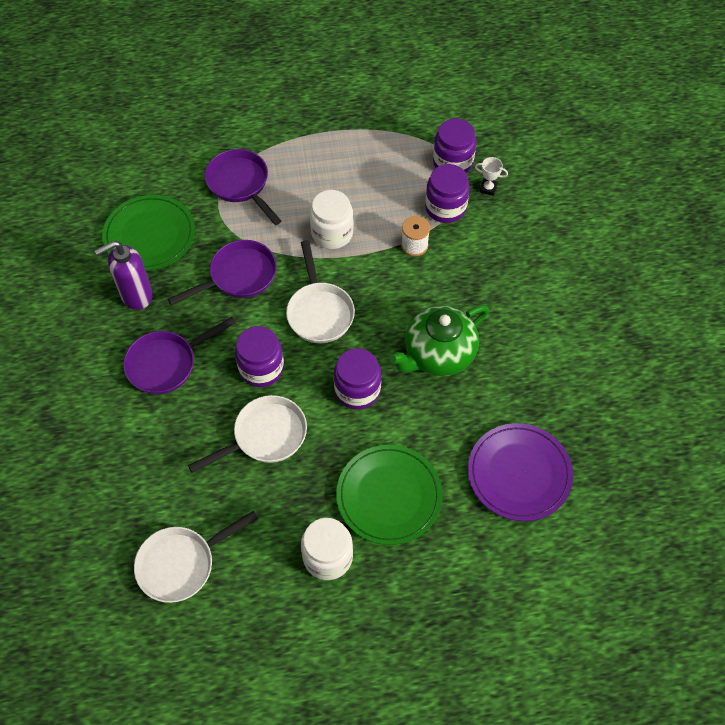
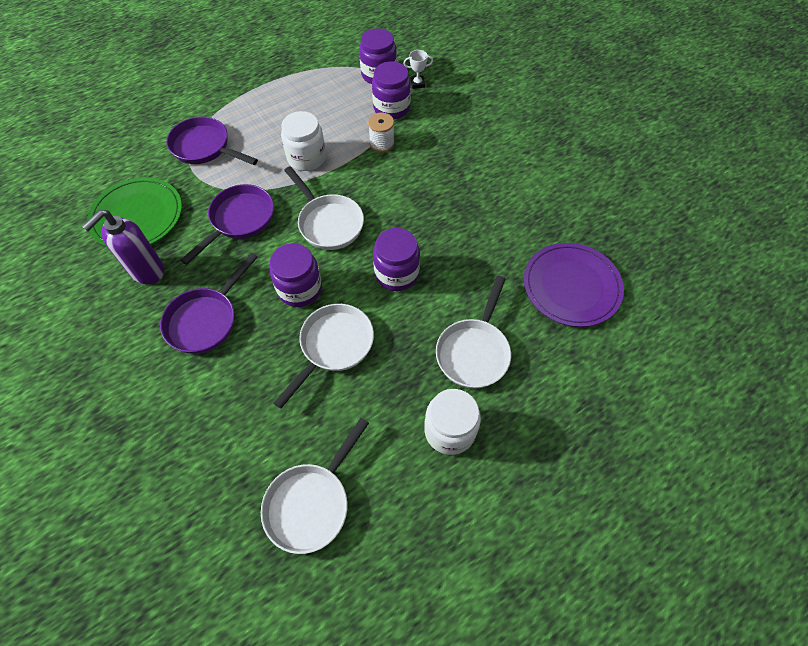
camera: 25 degrees left, 0 degrees up
green plate [336,445,443,545] -> white pan [436,276,511,389]
green teapot [389,305,489,376] -> none

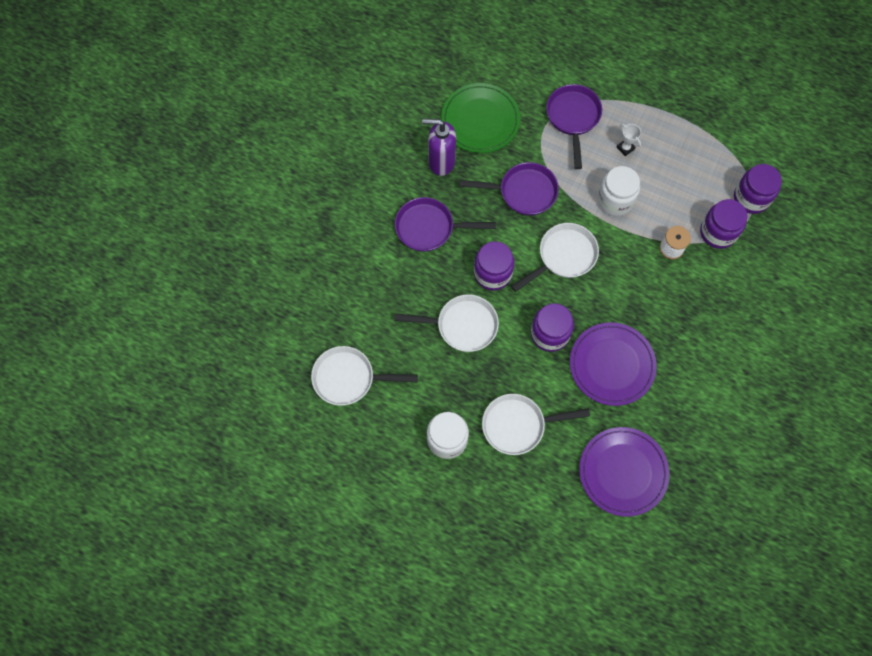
camera: 60 degrees right, 10 degrees up
white pan [284,166,364,250] -> white pan turned 150 degrees counterclockwise [511,223,599,292]
white trophy [403,50,433,89] -> white trophy moved to [617,124,641,156]
none -> purple plate [570,322,657,406]

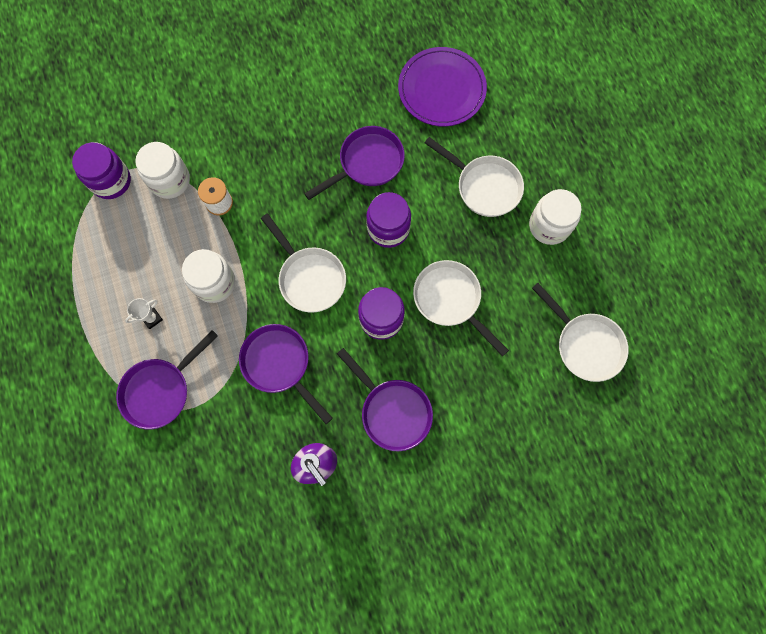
camera: 135 degrees left, 5 degrees up
green plate [441,83,520,153] -> none
white pan [511,223,599,292] -> white pan turned 135 degrees counterclockwise [261,214,346,313]
purple plate [570,322,657,406] -> purple pan [304,126,405,200]
white trophy [617,124,641,156] -> white trophy turned 45 degrees clockwise [125,298,163,329]
purple jar [700,199,748,249] -> white jar [135,142,190,199]

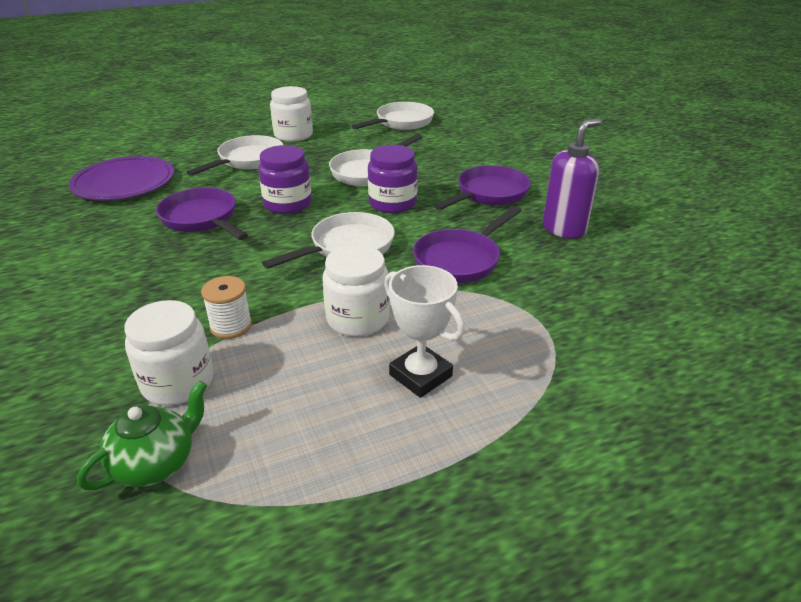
camera: 95 degrees left, 40 degrees down
purple jar [72,142,131,199] -> green teapot [77,381,207,490]
purple pan [116,330,218,429] -> none
white trophy [125,298,163,329] -> white trophy [384,265,465,398], size x1.79

